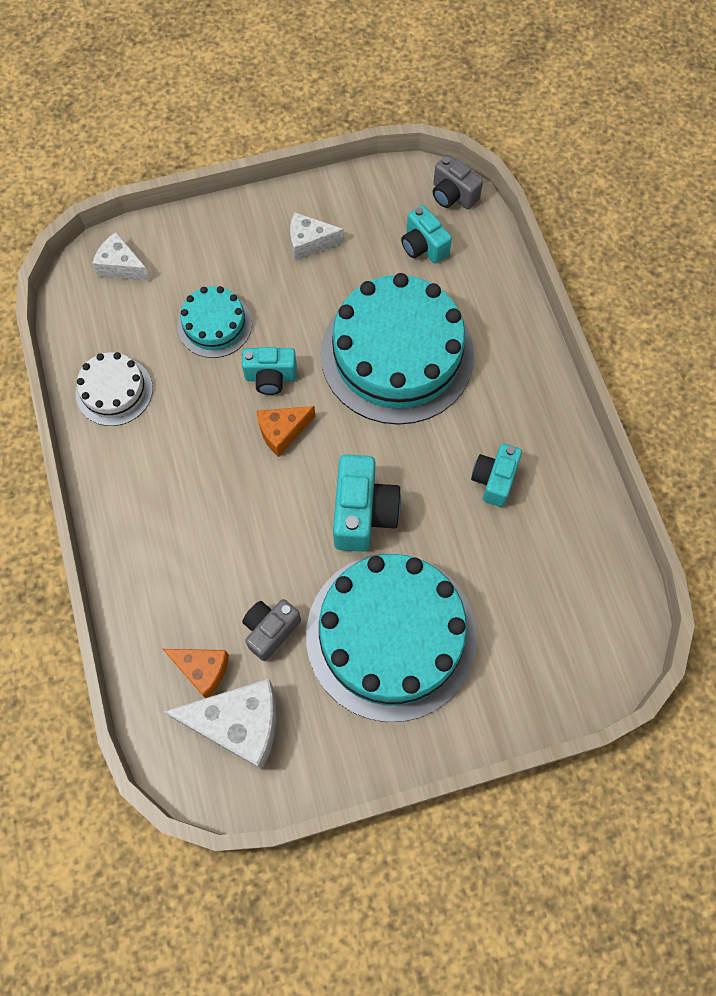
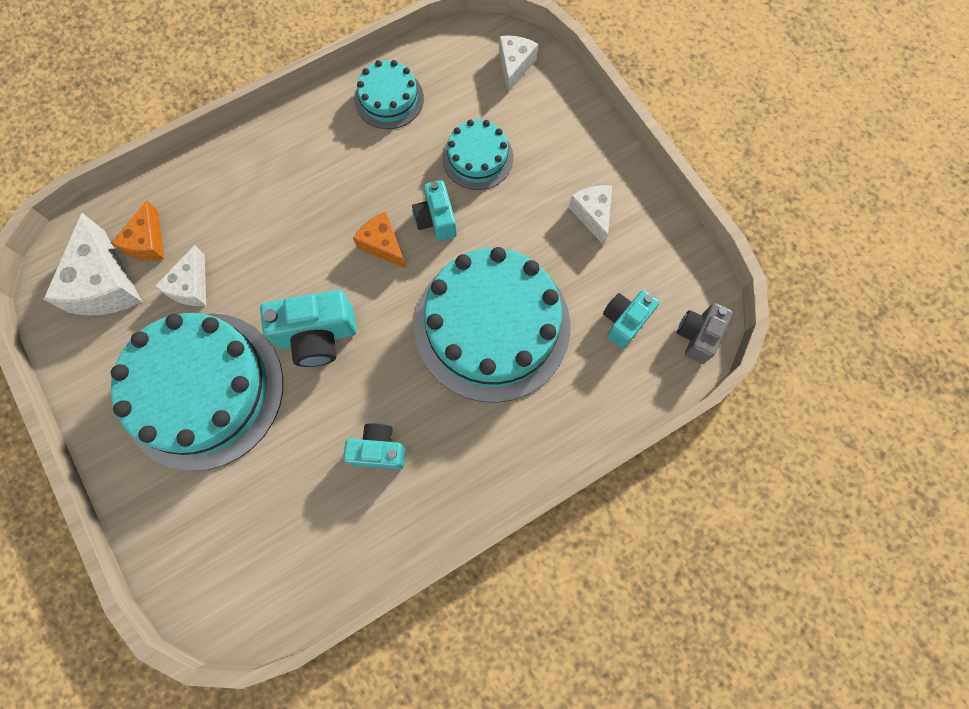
camera: 75 degrees right, 5 degrees up
white cake [76,352,153,426] -> turquoise cake [354,60,424,129]
grey camera [242,599,301,661] -> white cheese [154,245,206,306]

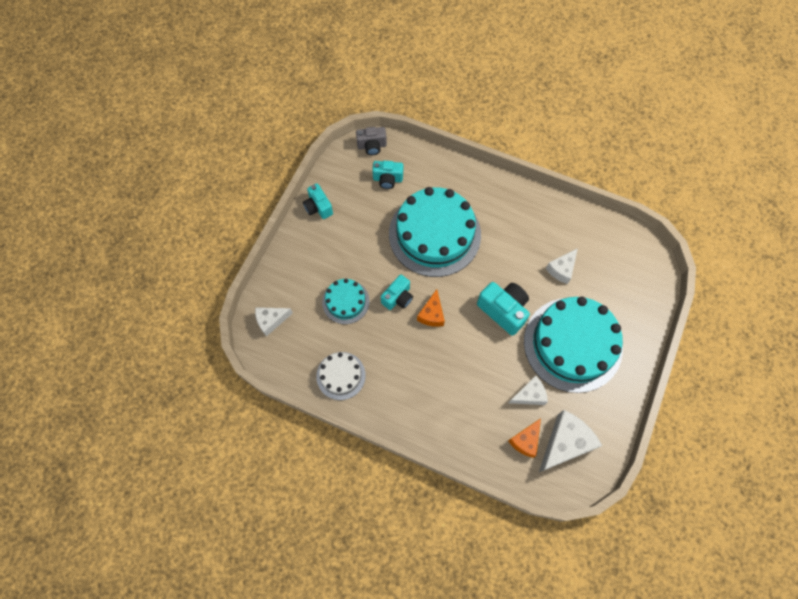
camera: 125 degrees left, 5 degrees down
orange cheese [111,201,164,261] -> orange cheese turned 150 degrees clockwise [508,418,541,458]
turquoise camera [343,423,406,470] -> turquoise camera moved to [303,183,333,219]
turquoise cake [354,60,424,129] -> white cake [316,352,366,400]
white cheese [568,185,612,245] -> white cheese moved to [546,248,578,284]

